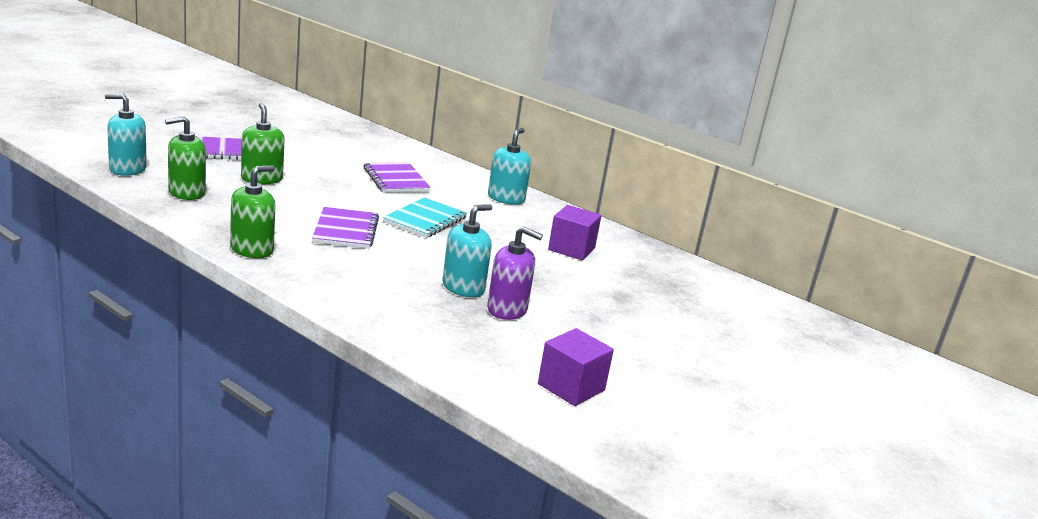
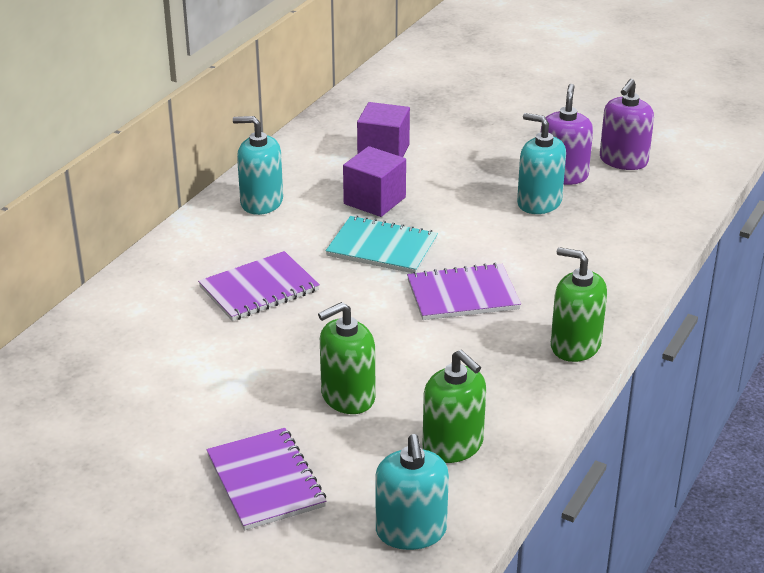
camera: 95 degrees left, 10 degrees up
purple cube [538,328,614,406] -> purple cube moved to [343,146,406,217]
none -> purple soap dispenser [600,79,654,170]

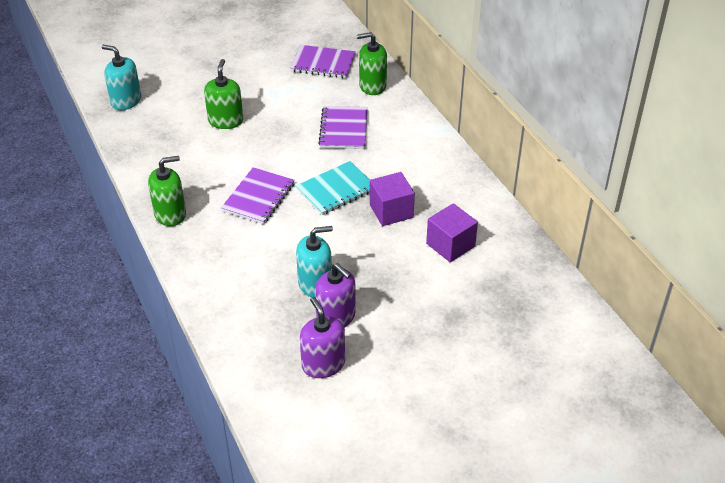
camera: 125 degrees right, 10 degrees up
purple notebook [206,428,326,530] -> purple notebook moved to [290,45,356,78]
turquoise soap dispenser [233,116,283,215] -> none
green soap dispenser [423,350,486,463] -> green soap dispenser moved to [357,32,387,95]

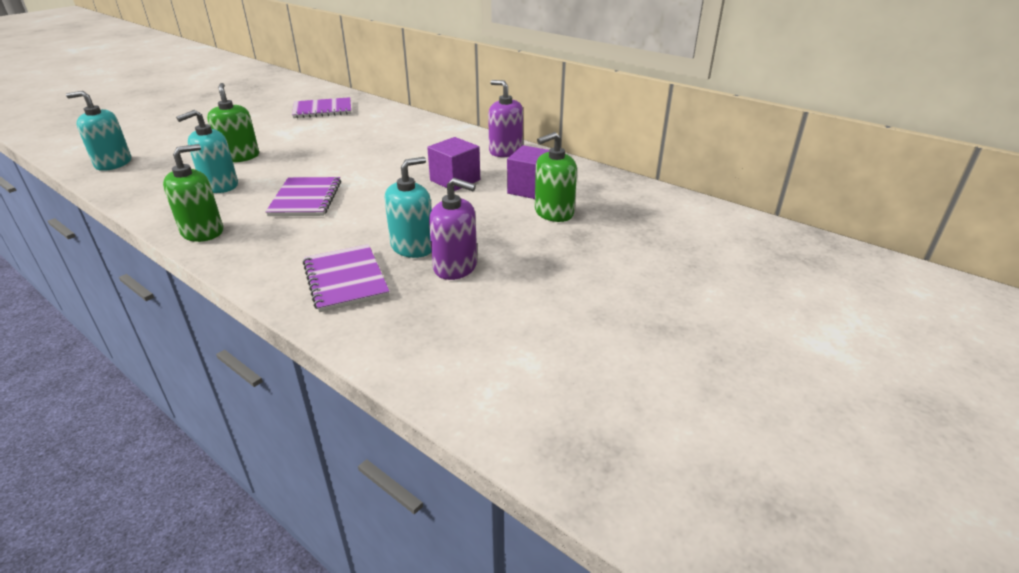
camera: 25 degrees left, 10 degrees down
turquoise notebook [296,161,370,215] -> none
purple soap dispenser [300,297,345,378] -> purple soap dispenser moved to [488,80,523,157]
purple notebook [318,106,368,149] -> purple notebook moved to [303,244,390,312]
green soap dispenser [357,32,387,95] -> green soap dispenser moved to [535,132,577,222]
none -> turquoise soap dispenser [176,110,238,193]

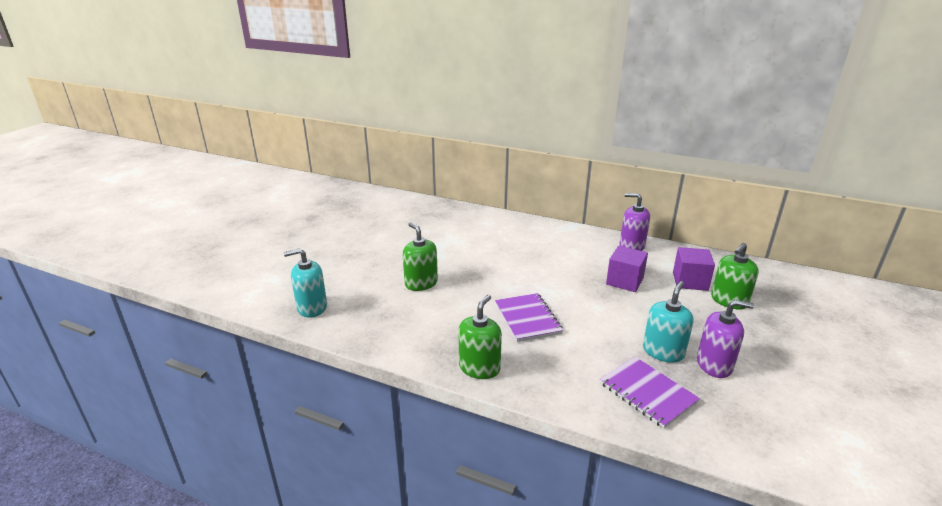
camera: 15 degrees left, 5 degrees down
turquoise soap dispenser [176,110,238,193] -> none
purple notebook [292,97,351,119] -> none

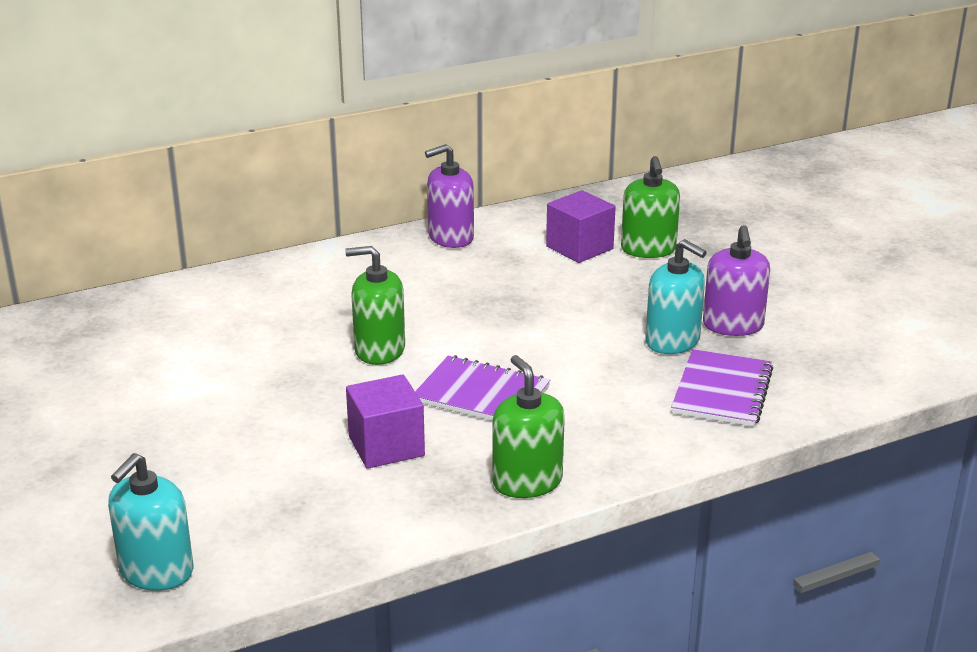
camera: 50 degrees left, 0 degrees up
green soap dispenser [403,222,438,291] -> green soap dispenser moved to [345,246,405,365]
purple notebook [600,357,700,429] -> purple notebook turned 75 degrees counterclockwise [671,349,773,427]
purple cube [606,246,648,292] -> purple cube moved to [346,374,425,469]
turquoise soap dispenser [643,281,693,363] -> turquoise soap dispenser turned 150 degrees clockwise [645,239,707,354]
purple soap dispenser [697,300,754,378] -> purple soap dispenser turned 135 degrees clockwise [703,225,770,336]

